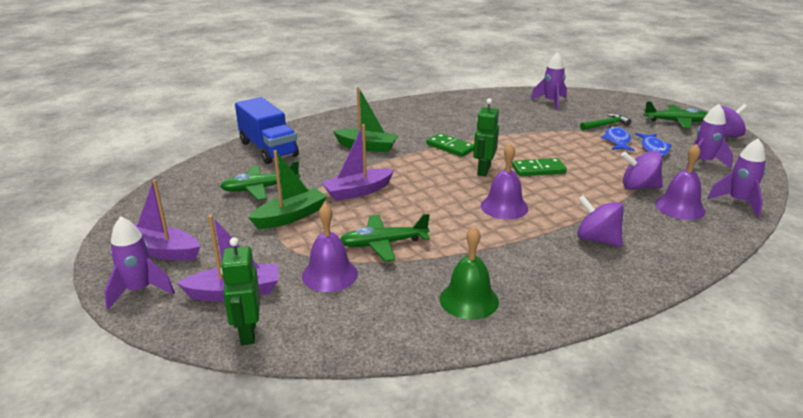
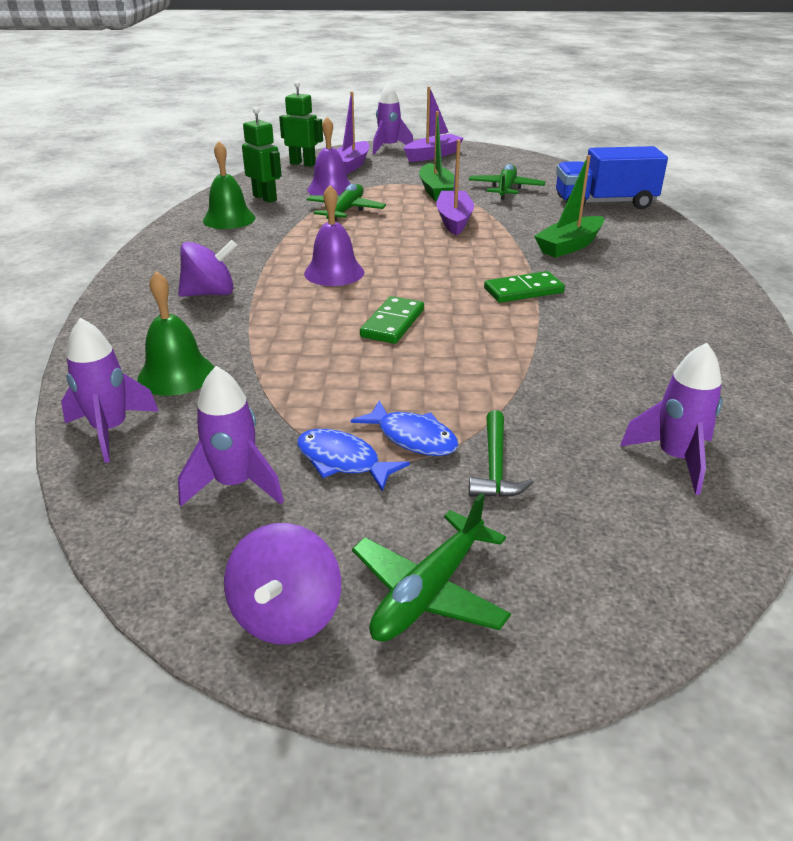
camera: 120 degrees right, 5 degrees up
green robot [474,98,499,176] -> green robot moved to [242,107,282,203]
purple spinning top [621,151,663,190] -> none
purple bell [655,144,706,220] -> green bell [137,271,214,396]

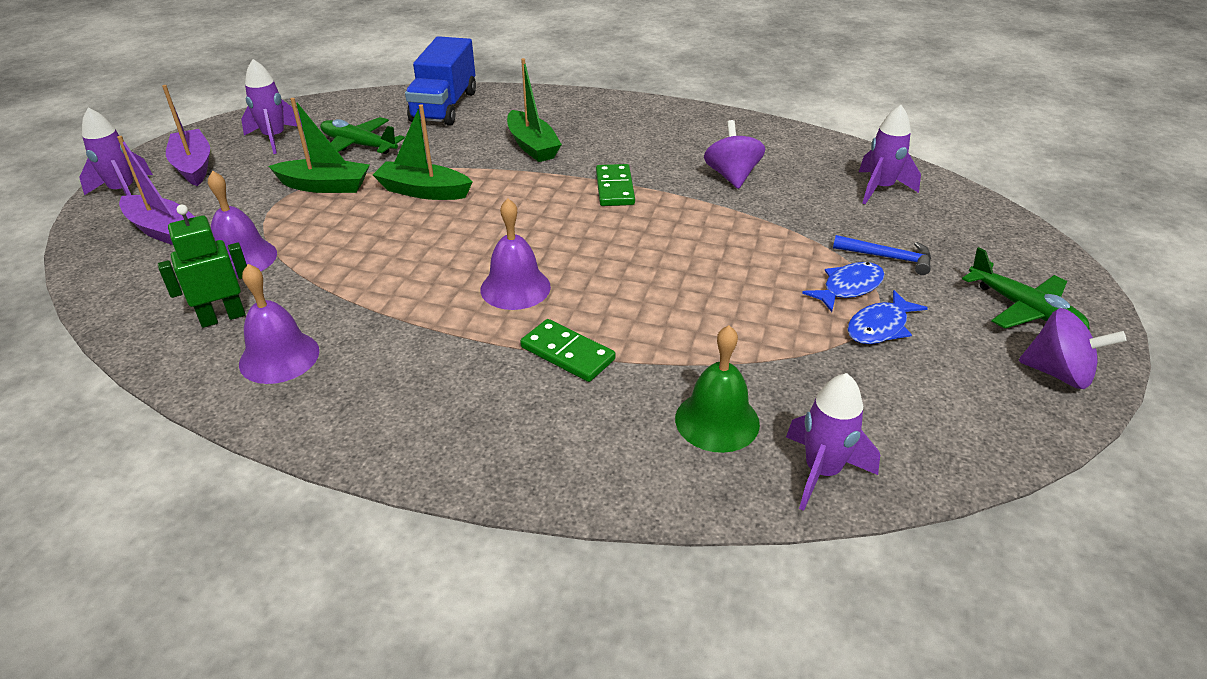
camera: 75 degrees left, 5 degrees up
purple spinning top [178,240,237,297] -> purple spinning top moved to [704,120,765,189]
purple rocket [178,366,284,506] -> purple rocket moved to [241,59,302,154]
green bell [203,141,255,229] -> purple bell [239,264,319,384]
green robot [279,81,323,167] -> none
green plane [307,184,386,222] -> none
green domino [360,296,424,344] -> green domino moved to [520,319,616,382]
purple boat [436,140,474,235] -> green boat [373,104,473,200]
green hammer [469,410,534,498] -> blue hammer [833,235,931,275]

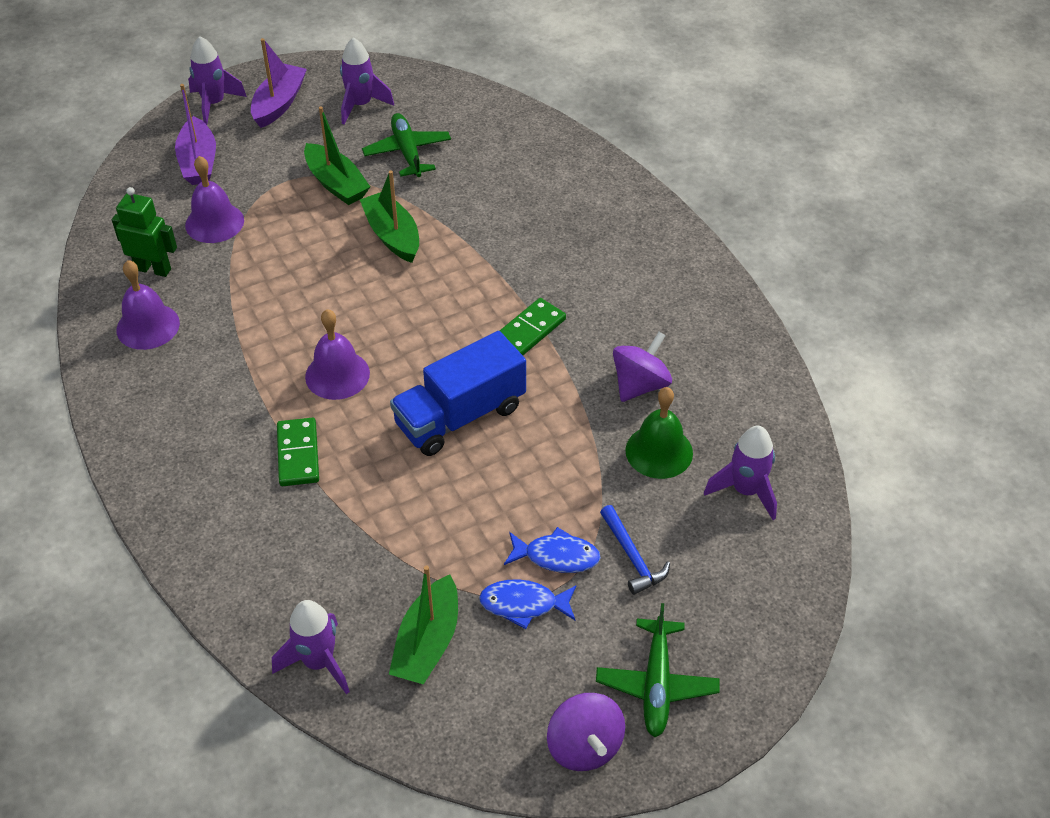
camera: 45 degrees right, 10 degrees up
blue truck [405,36,476,126] -> blue truck moved to [390,331,526,456]
green boat [507,58,562,162] -> green boat moved to [389,566,458,685]
green bell [675,325,760,453] -> green bell moved to [625,387,693,479]

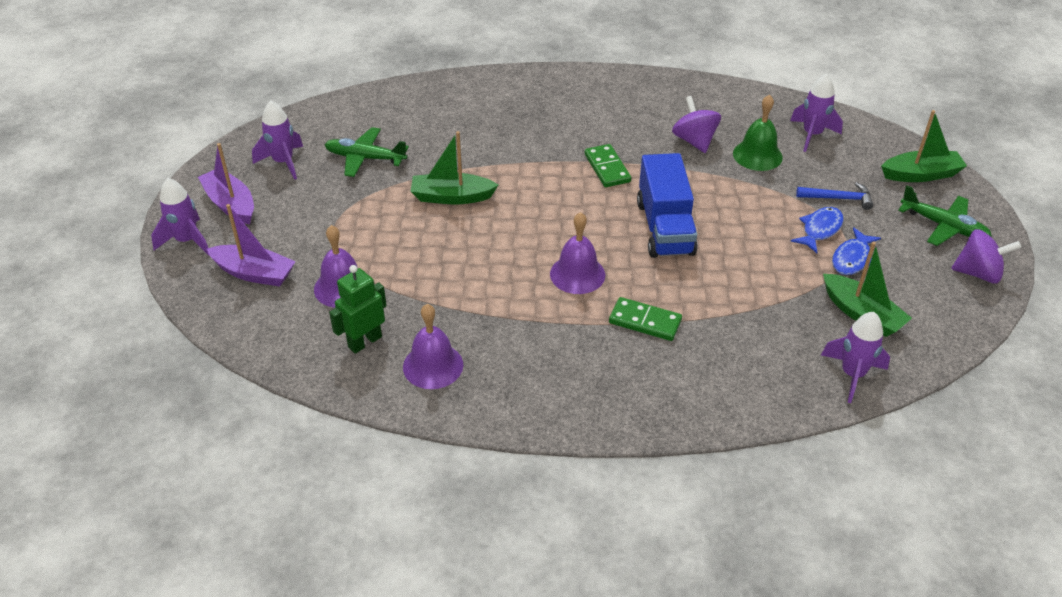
camera: 60 degrees left, 5 degrees down
green boat [304,106,370,205] -> green boat moved to [881,110,967,182]

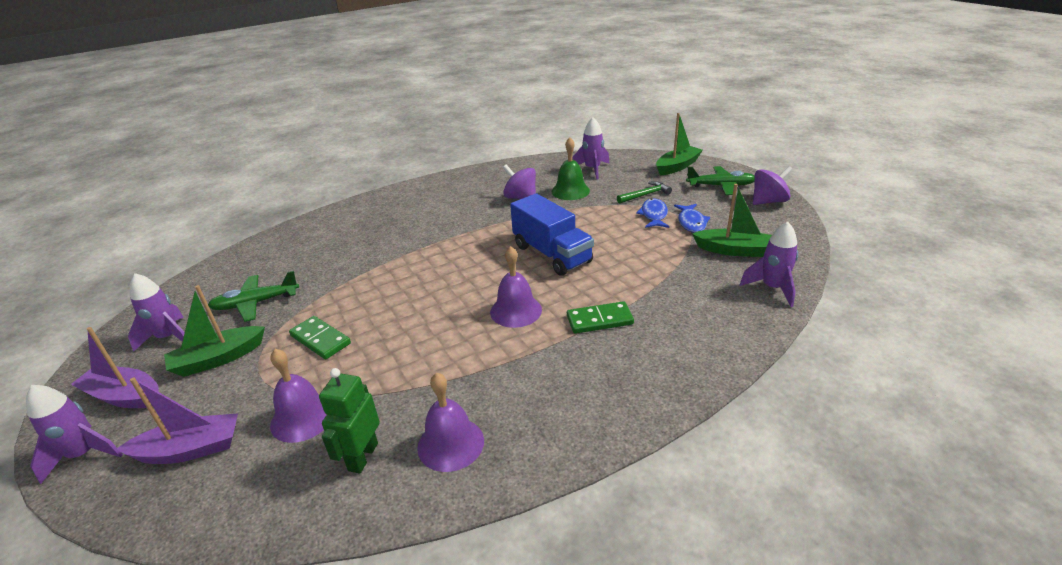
camera: 30 degrees left, 10 degrees down
green boat [410,131,498,205] -> green boat moved to [164,285,265,377]
green domino [585,144,631,187] -> green domino moved to [289,316,351,359]
blue hammer [796,182,873,210] -> green hammer [617,181,672,204]

